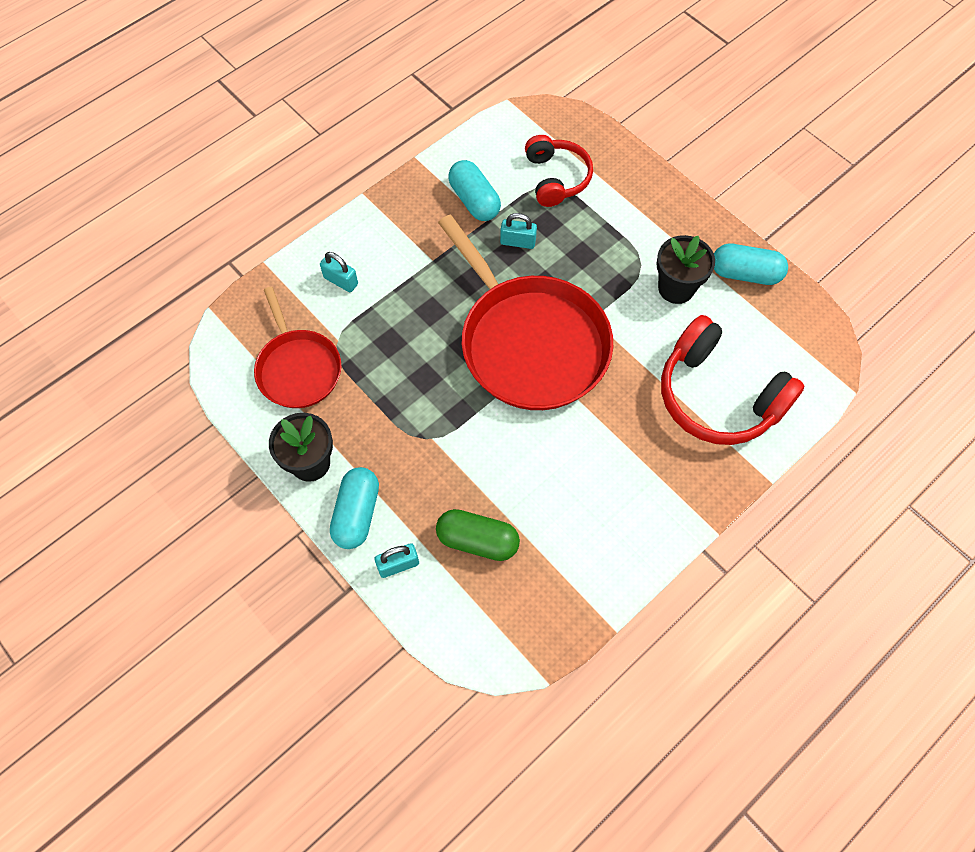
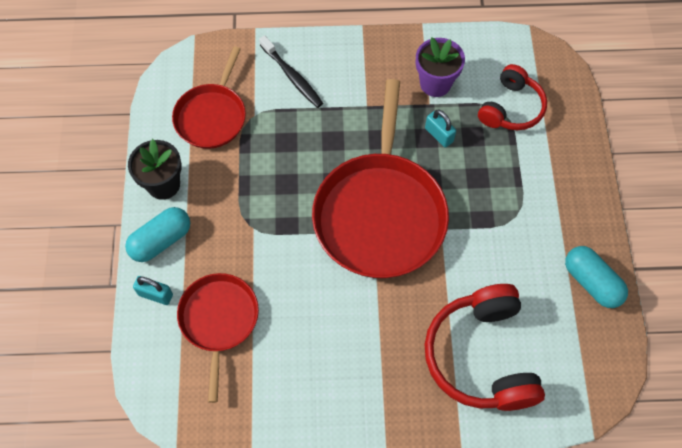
camera: 40 degrees right, 0 degrees up
turquoise padlock [320,252,358,292] -> black toothbrush [259,35,323,108]
green capsule [436,509,520,561] -> red pan [177,273,259,403]
turquoise capsule [448,160,501,221] -> purple flower pot [416,38,465,97]
black flower pot [656,235,715,304] -> none

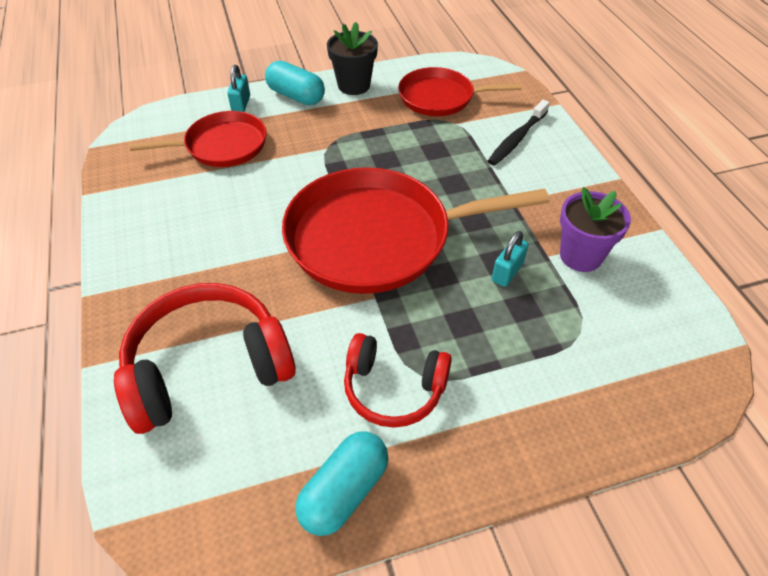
camera: 75 degrees right, 15 degrees down
red headphones [478,64,547,130] -> red headphones moved to [344,333,452,428]

